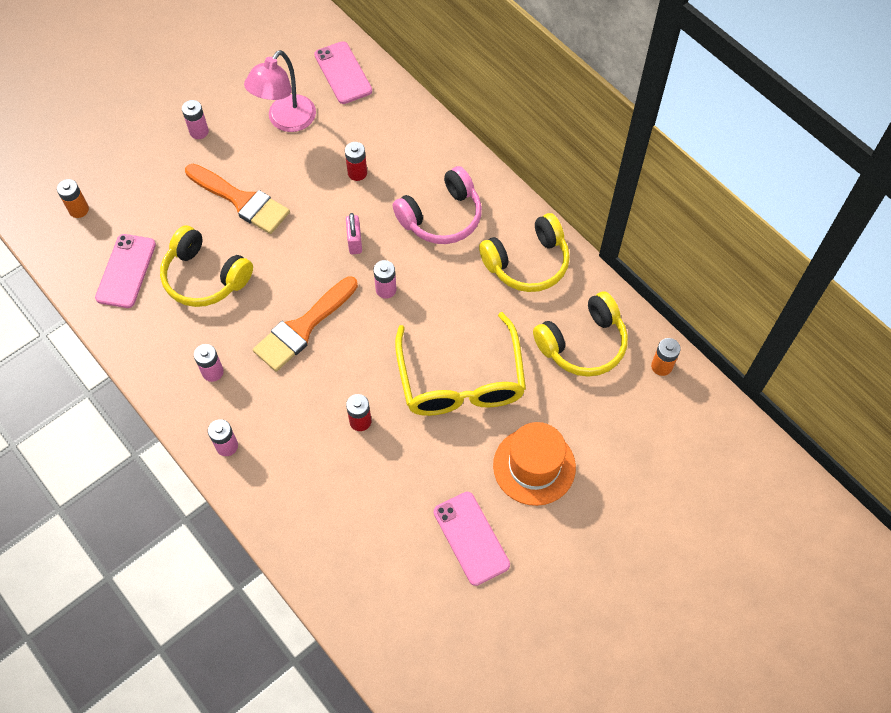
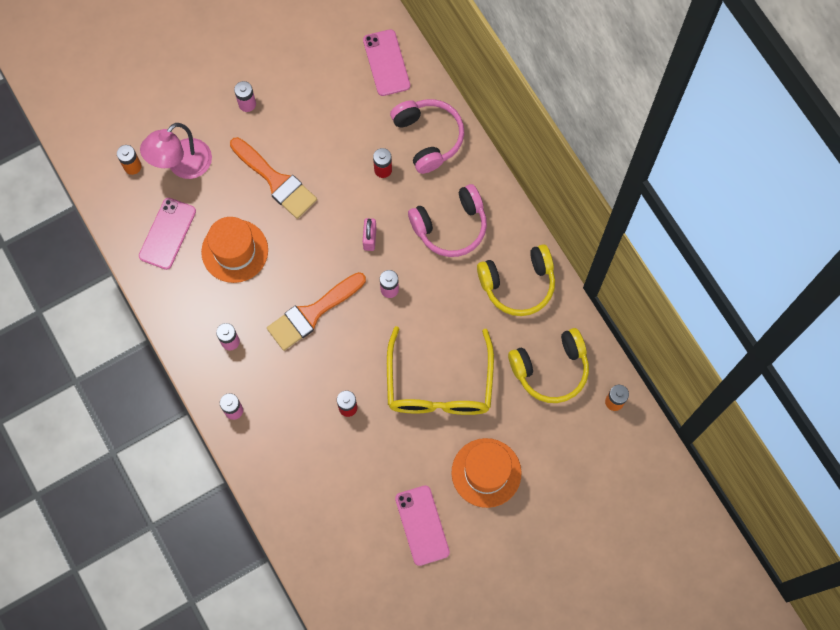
camera: 10 degrees right, 10 degrees up
yellow headphones [160,226,253,307] -> orange hat [201,217,268,283]
pink lamp [244,50,316,132] -> pink lamp moved to [140,123,212,179]
none -> pink headphones [390,99,464,174]

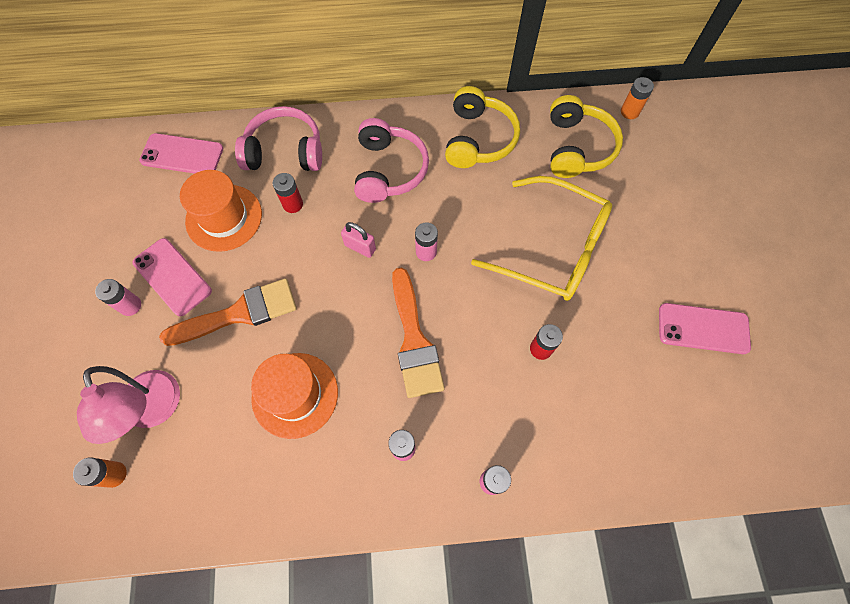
camera: 65 degrees left, 5 degrees down
pink phone [139,198,196,270] -> pink phone moved to [132,238,212,316]
orange hat [451,438,522,508] -> orange hat moved to [180,170,262,252]

